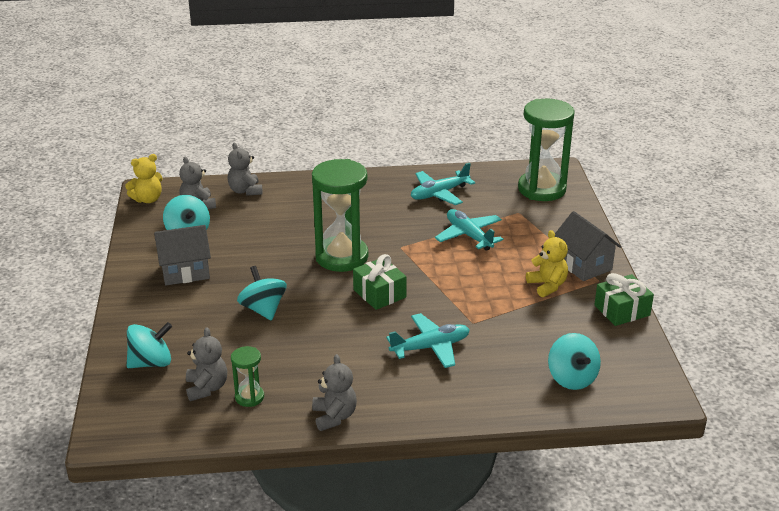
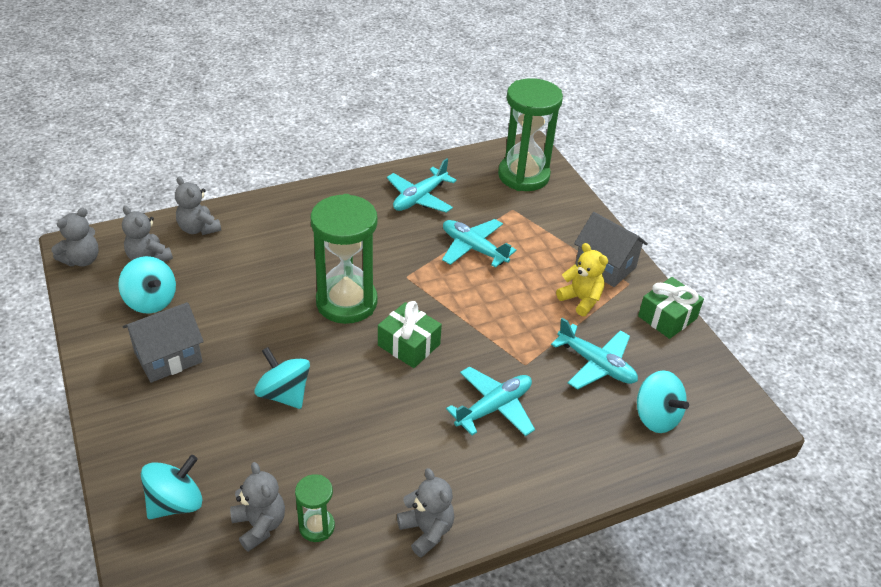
camera: 20 degrees left, 10 degrees up
yellow teddy bear [125,154,163,203] -> grey teddy bear [52,208,99,266]
none -> turquoise plane [551,318,638,390]

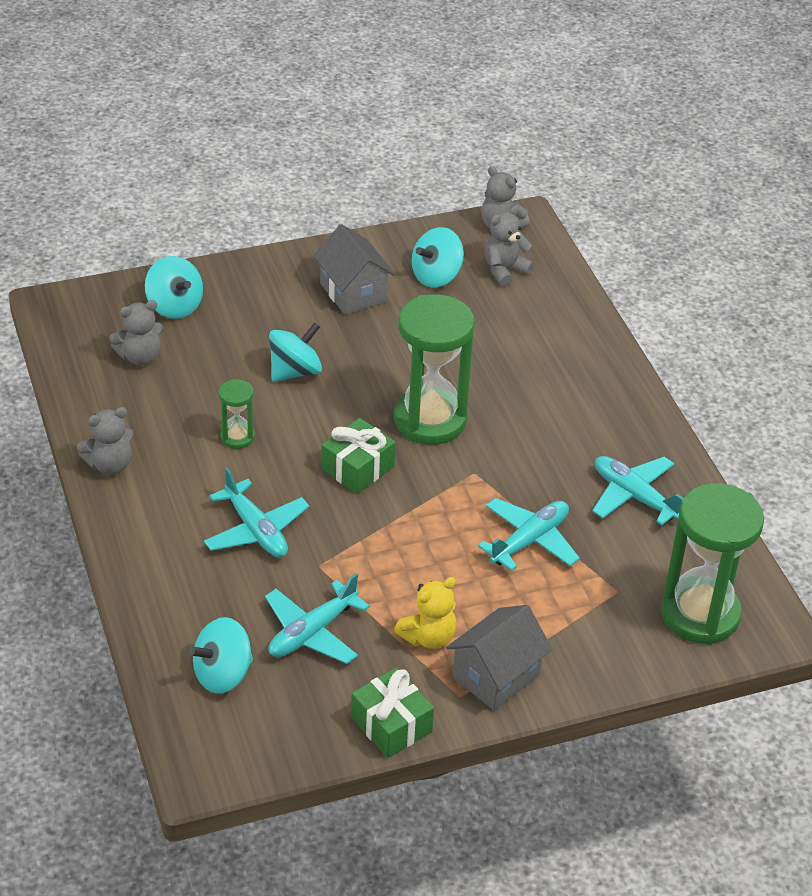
camera: 95 degrees right, 0 degrees up
grey teddy bear [175,176,221,235] -> none
green hourglass [295,474,335,542] -> green hourglass moved to [219,379,255,449]

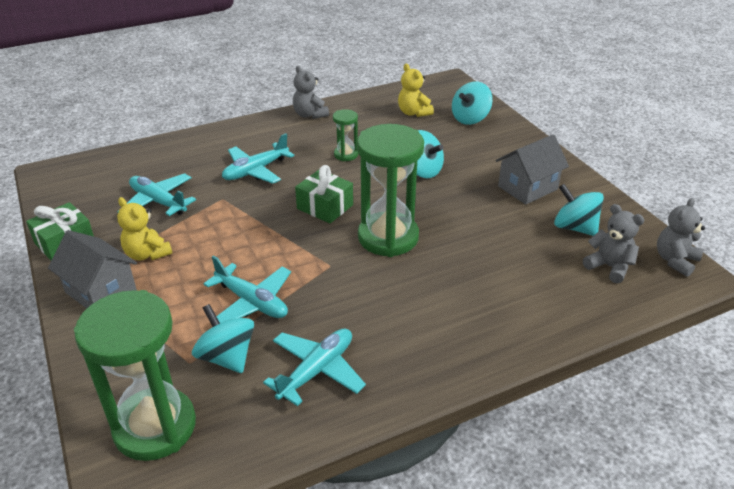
camera: 85 degrees right, 5 degrees down
grey teddy bear [109,300,164,365] -> yellow teddy bear [398,64,434,117]
turquoise spinning top [189,617,253,694] -> turquoise spinning top moved to [192,304,254,373]

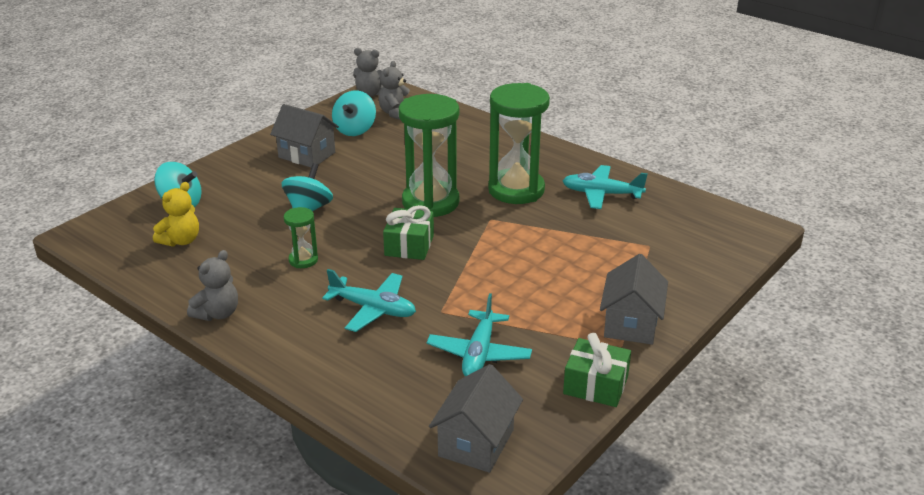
camera: 115 degrees left, 5 degrees down
green hourglass [74,290,196,461] -> green hourglass moved to [488,83,550,204]
yellow teddy bear [117,197,172,260] -> none
turquoise spinning top [192,304,254,373] -> none
turquoise plane [203,255,291,323] -> none
none -> grey house [429,364,523,473]

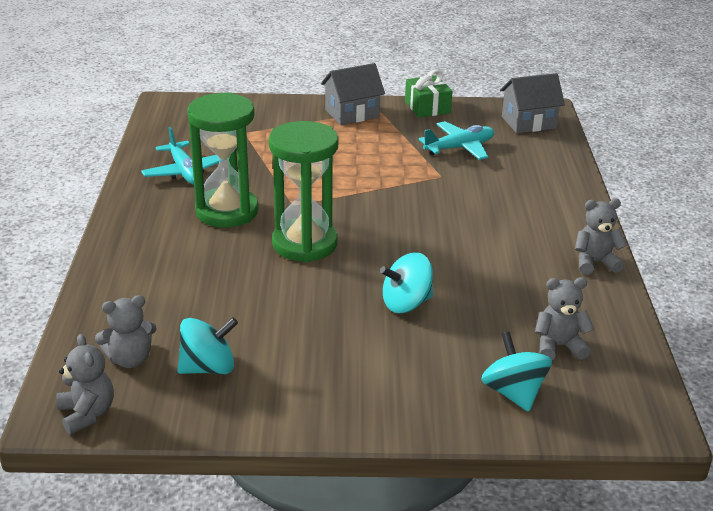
camera: 130 degrees left, 0 degrees up
yellow teddy bear [153,182,199,247] -> grey teddy bear [535,277,594,360]
grey house [270,104,339,167] -> none
green hourglass [284,207,318,268] -> none
turquoise plane [322,269,416,332] -> none
green gift [383,205,434,260] -> none

